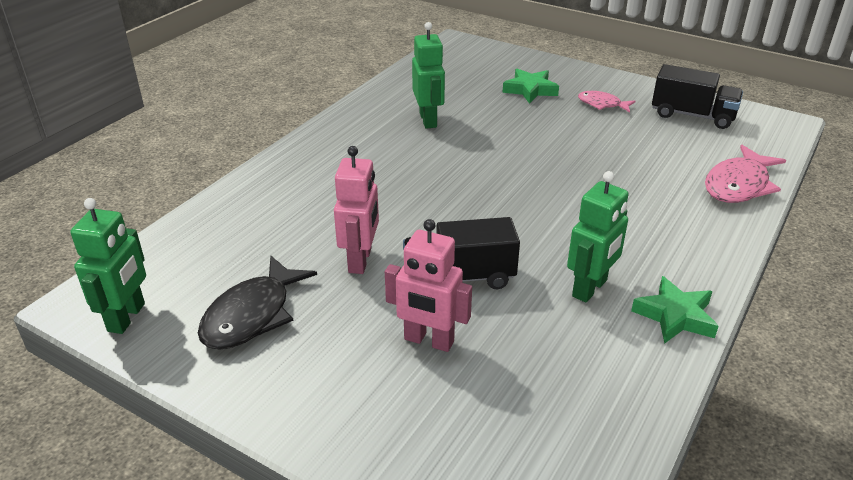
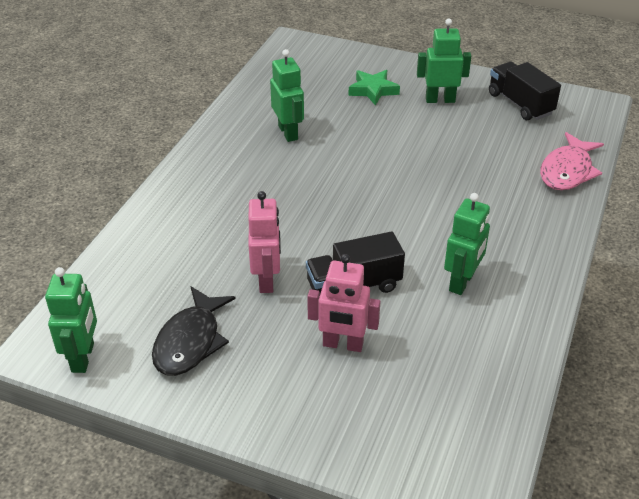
camera: 10 degrees left, 5 degrees up
pink fish [578,91,636,112] -> green robot [417,18,471,103]
green star [631,276,719,344] -> none
black truck [652,64,743,129] -> black truck turned 135 degrees counterclockwise [489,62,561,120]

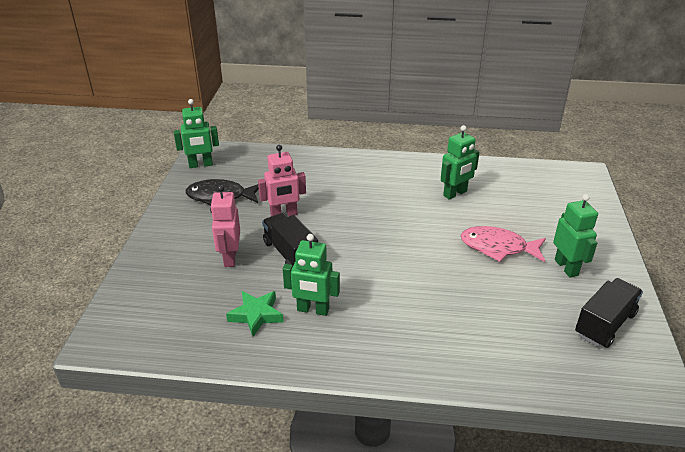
camera: 75 degrees right, 5 degrees down
green star [349,70,400,106] -> green star moved to [226,291,283,337]
pink fish [540,132,604,190] -> pink fish moved to [461,226,546,262]

